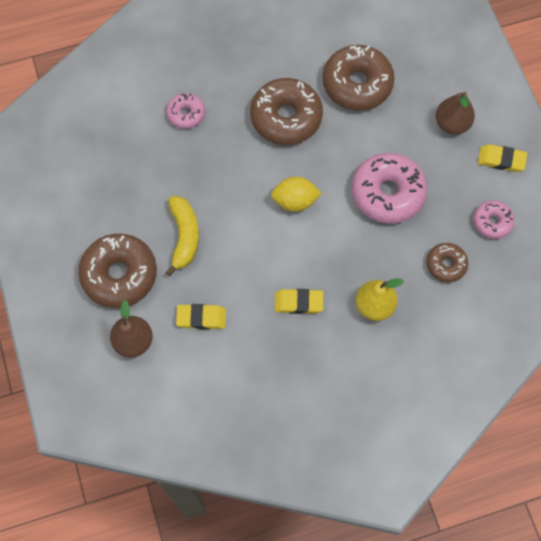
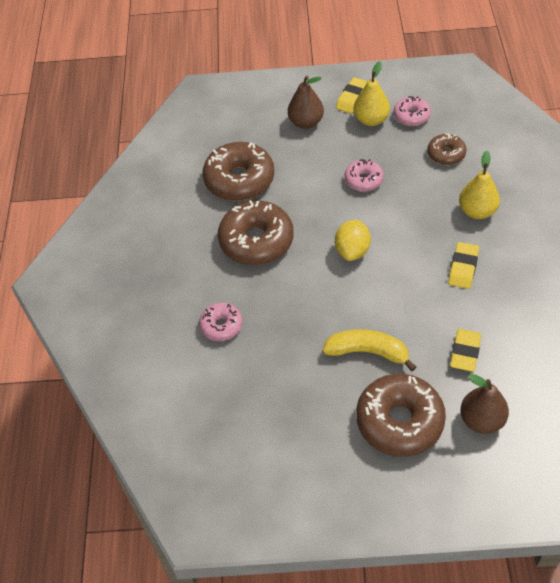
camera: 70 degrees left, 15 degrees down
pink donut [352,153,427,224] -> pink donut [345,159,384,192], size x0.54
none -> yellow pear [354,61,390,126]

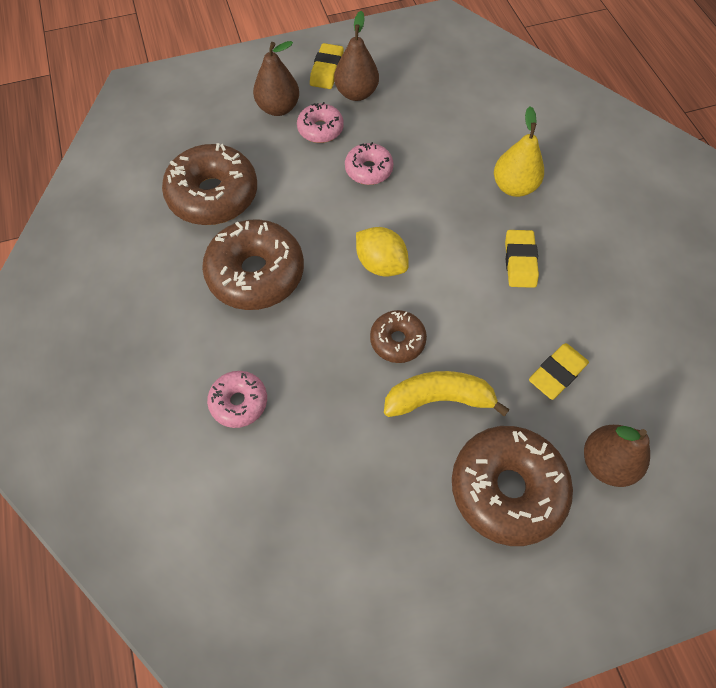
camera: 20 degrees left, 10 degrees up
yellow lemon [335,220,371,261] -> yellow lemon turned 45 degrees counterclockwise [356,227,409,277]
yellow pear [354,61,390,126] -> brown pear [334,11,379,101]
pink donut [394,96,431,126] -> pink donut moved to [297,102,344,143]
brown donut [427,134,466,165] -> brown donut moved to [370,310,427,363]
yellow eraser [450,329,481,372] -> yellow eraser turned 45 degrees clockwise [529,343,589,400]

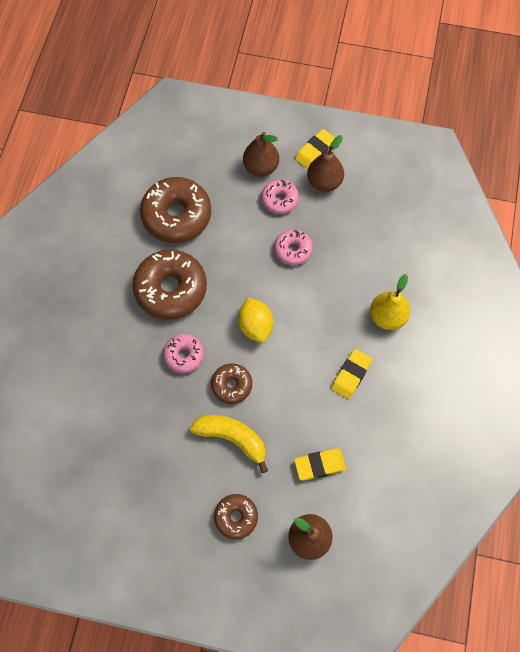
camera: 30 degrees right, 5 degrees up
pink donut [207,371,267,428] -> pink donut moved to [163,334,204,373]
brown donut [452,426,573,546] -> brown donut [214,494,258,539], size x0.54

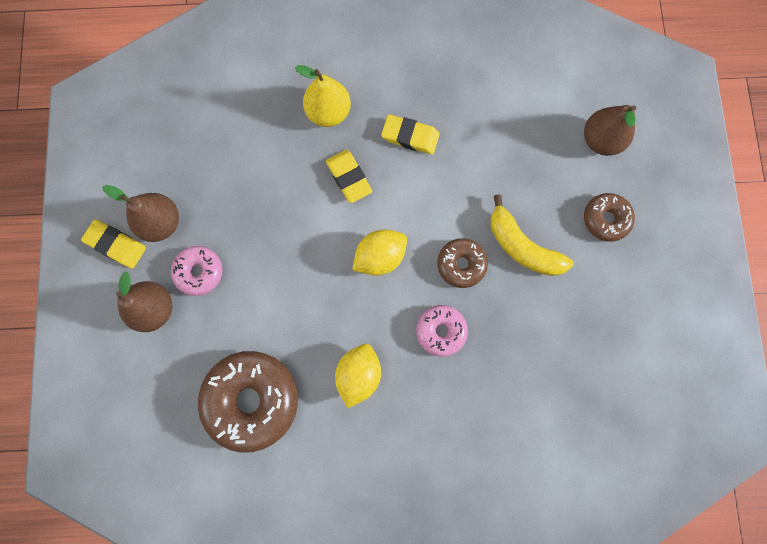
camera: 105 degrees left, 10 degrees up
brown donut [132,250,207,320] -> yellow lemon [335,344,381,408]
yellow banana [190,415,268,473] -> yellow banana turned 60 degrees counterclockwise [491,194,574,276]
pink donut [274,229,313,265] -> none
yellow eraser [294,449,346,480] -> yellow eraser moved to [326,150,372,203]

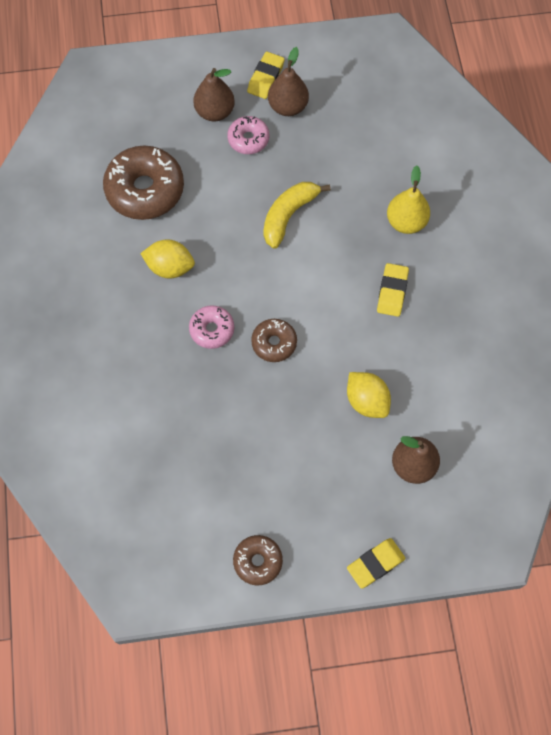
camera: 85 degrees right, 10 degrees down
yellow eraser [326,150,372,203] -> yellow eraser moved to [347,538,406,589]
yellow lemon [352,229,407,276] -> yellow lemon moved to [347,372,391,418]
yellow banana [491,194,574,276] -> yellow banana moved to [263,182,331,249]
brown donut [584,193,635,242] -> brown donut moved to [233,535,283,586]

